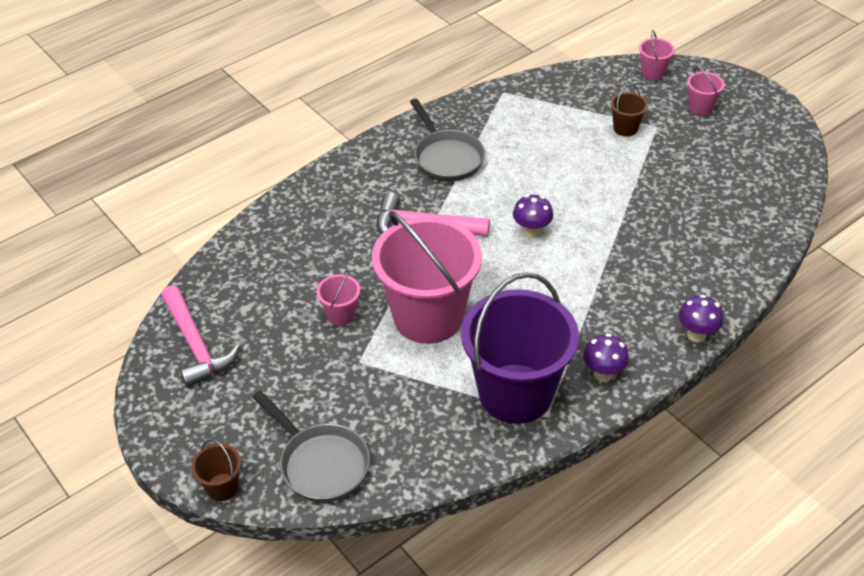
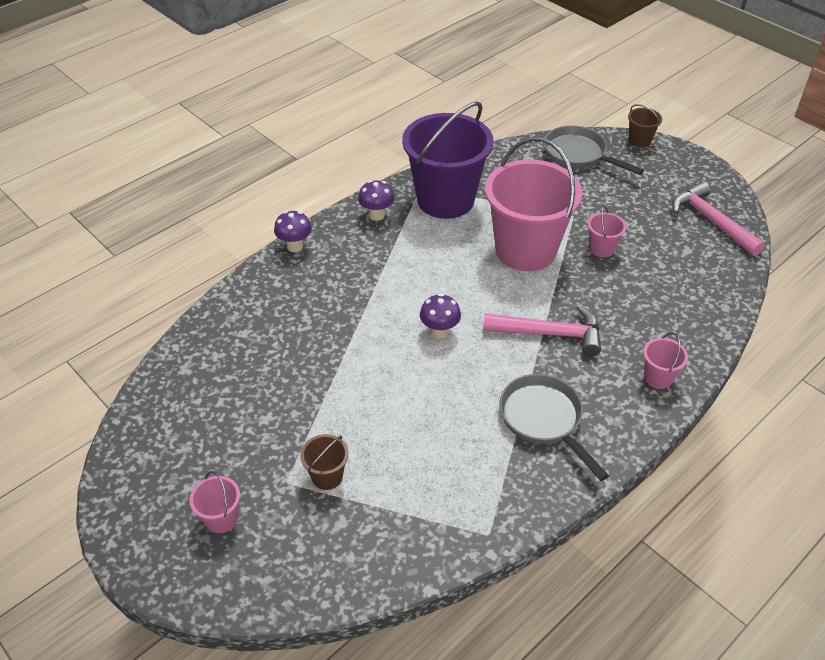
camera: 175 degrees right, 0 degrees up
pink bucket [639,30,675,80] -> pink bucket moved to [643,332,688,389]

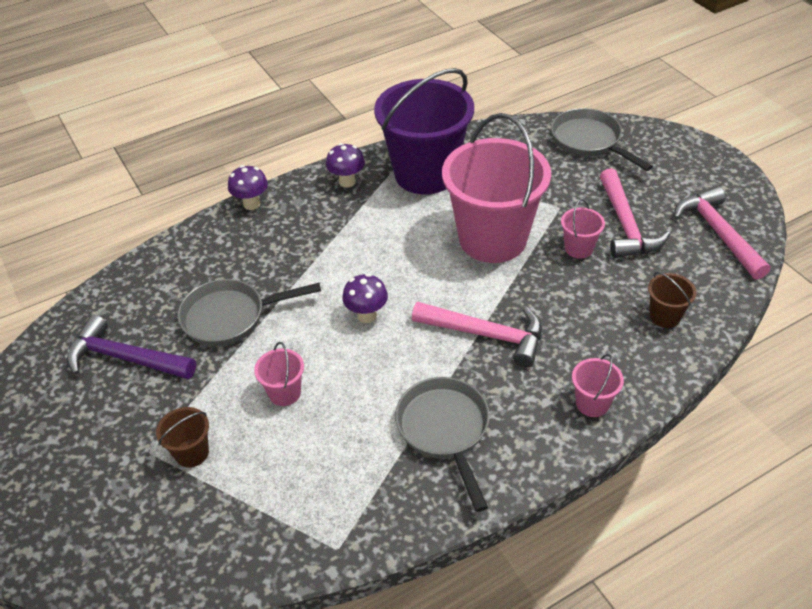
camera: 15 degrees right, 0 degrees up
pink bucket [189,471,240,533] -> pink bucket moved to [254,342,304,406]
brown bucket [628,104,662,148] -> brown bucket moved to [648,272,696,328]
none -> purple hammer [67,315,196,379]
none -> grey pan [178,279,321,346]
none -> pink hammer [600,168,670,258]

